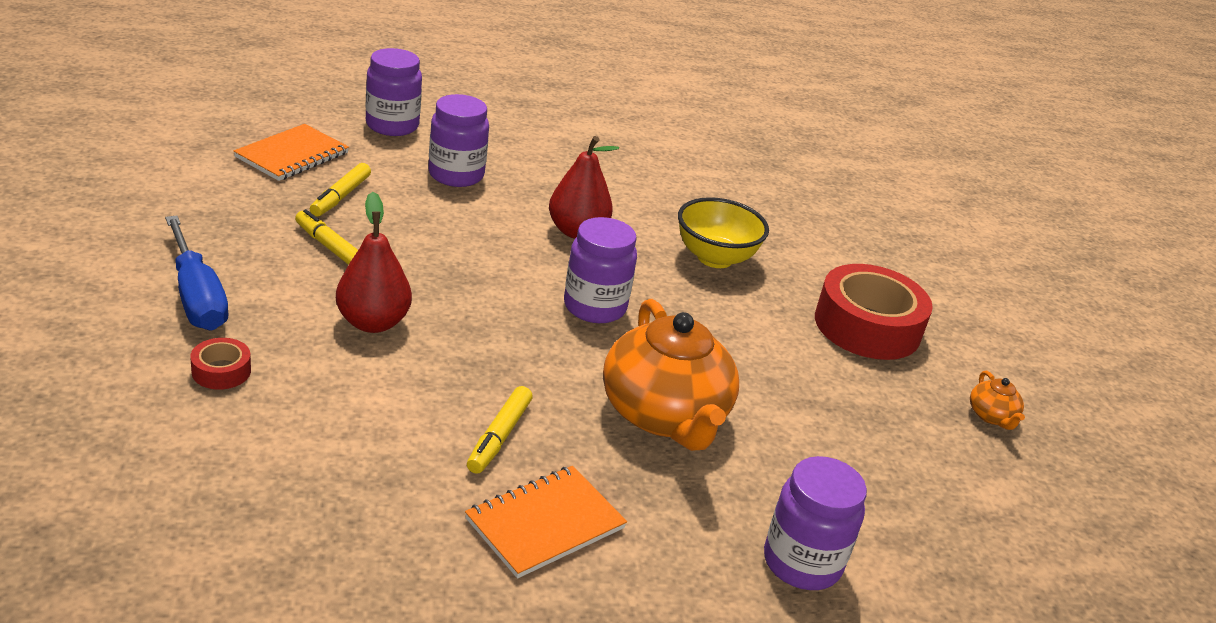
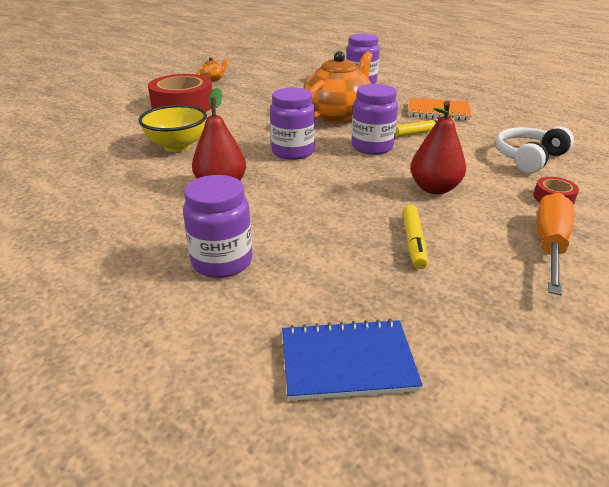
camera: 125 degrees left, 0 degrees up
blue screwdriver [165,216,228,331] -> orange screwdriver [537,193,574,296]
orange notebook [234,124,349,181] -> blue notebook [282,319,423,401]
yellow marker [310,163,371,217] -> none
purple jar [365,48,422,136] -> purple jar moved to [351,84,398,155]
none -> white headphones [496,126,574,173]

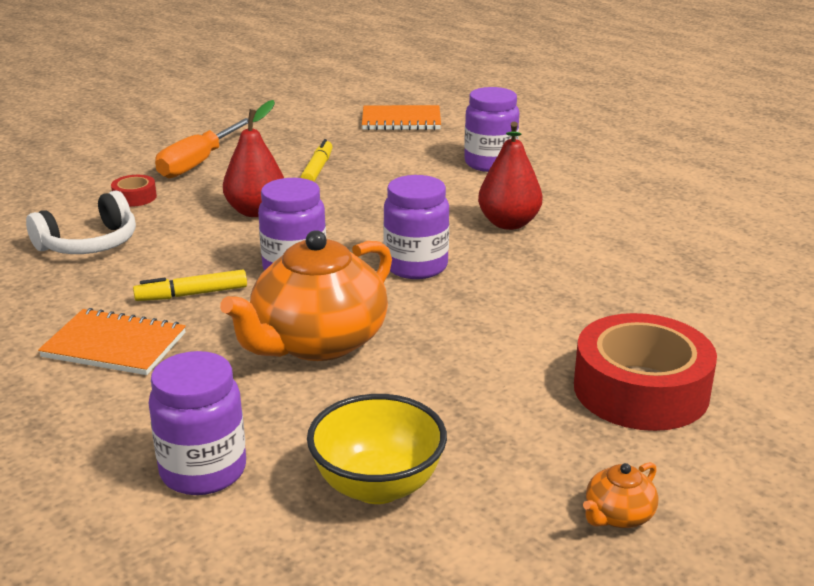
camera: 175 degrees left, 5 degrees down
yellow bowl [138,105,207,152] -> yellow bowl moved to [307,394,447,504]
blue notebook [282,319,423,401] -> orange notebook [362,105,441,130]

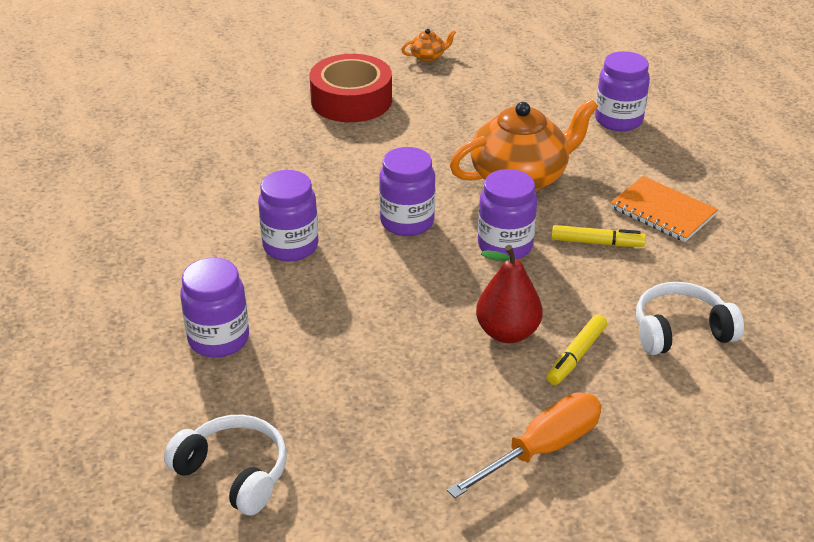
camera: 155 degrees left, 10 degrees up
red tape [111,175,157,207] -> none
yellow marker [300,139,333,182] -> yellow marker moved to [547,314,607,385]
yellow bowl [307,394,447,504] -> none
orange notebook [362,105,441,130] -> white headphones [164,415,287,515]
red pear [478,121,542,230] -> purple jar [258,170,319,262]

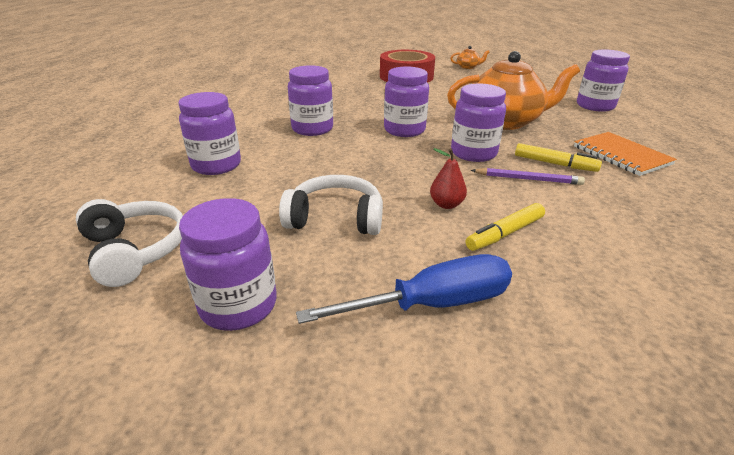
camera: 20 degrees right, 5 degrees down
orange screwdriver [447,393,602,498] -> blue screwdriver [296,254,512,324]
red pear [476,245,543,343] -> red pear [430,148,467,209], size x0.59
white headphones [636,282,744,355] -> white headphones moved to [279,175,383,235]
none -> purple jar [179,198,277,331]
none -> purple pencil [471,168,585,185]

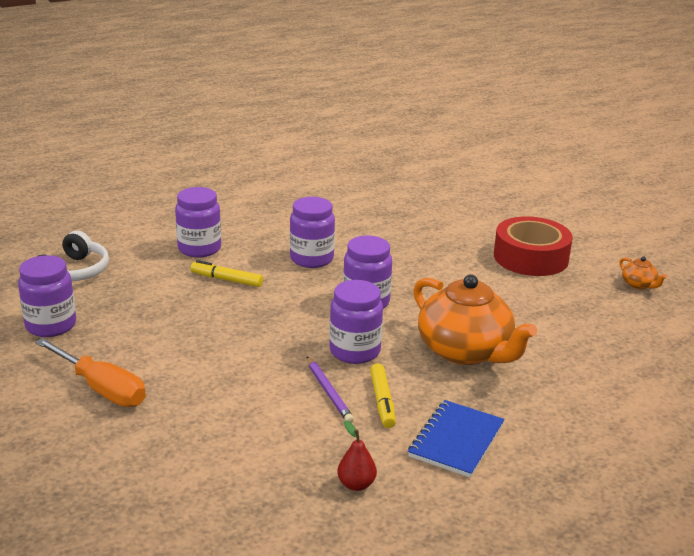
camera: 55 degrees right, 5 degrees down
white headphones [279,175,383,235] -> none
blue screwdriver [296,254,512,324] -> orange screwdriver [35,338,146,407]
red pear [430,148,467,209] -> red pear moved to [337,420,377,491]
yellow marker [466,203,545,251] -> yellow marker moved to [190,260,263,287]
orange notebook [574,132,677,176] -> blue notebook [408,400,505,478]
purple jar [577,49,630,112] -> none

